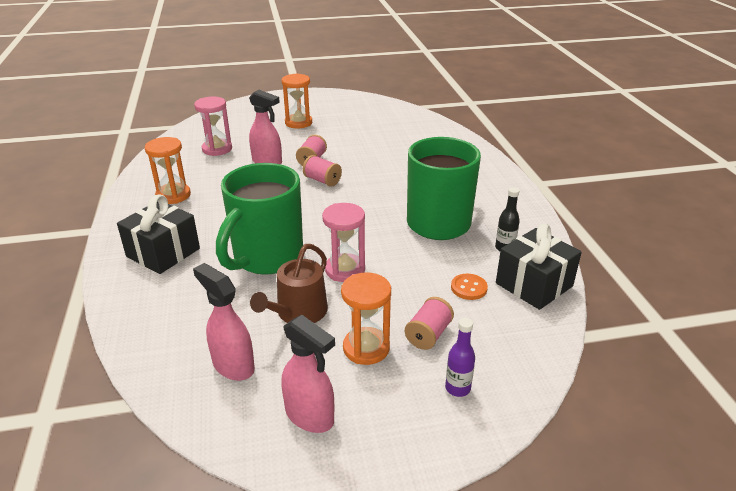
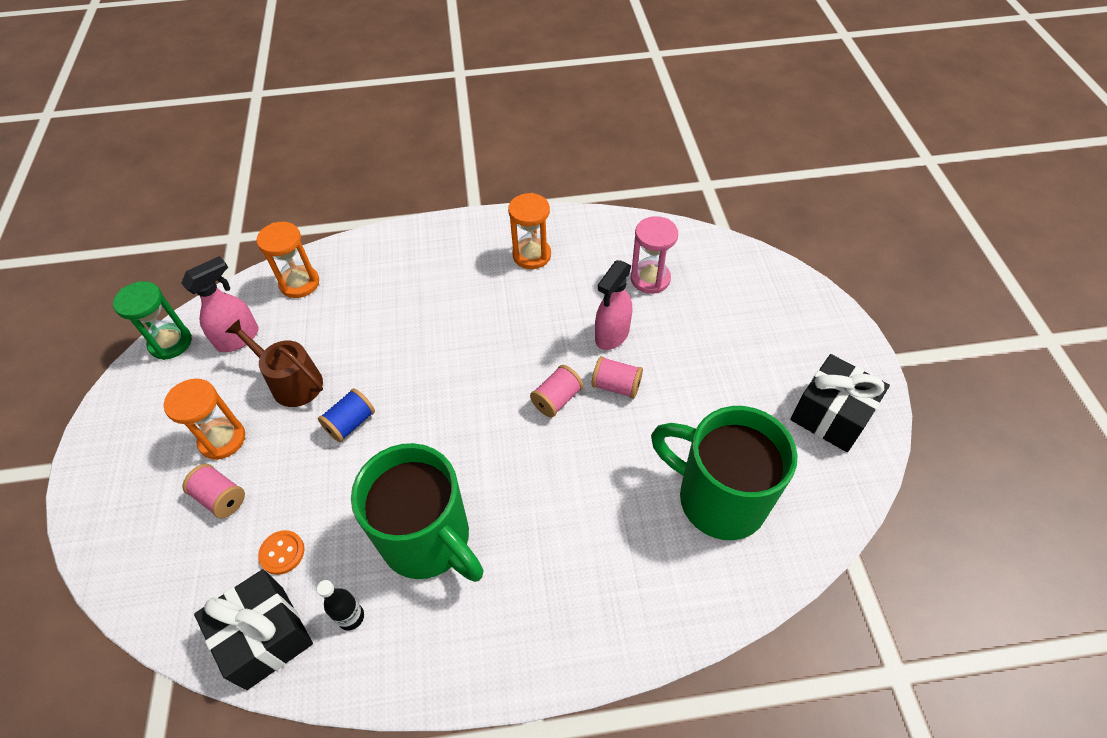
camera: 95 degrees right, 20 degrees up
black gift [117,194,200,274] -> black gift moved to [790,354,890,452]
green mug [216,163,303,275] -> green mug moved to [651,406,797,540]
orange hourglass [281,73,312,129] -> orange hourglass moved to [256,222,319,298]
pink spray bottle [282,315,335,433] -> none
pink hourglass [322,203,365,282] -> blue spool [318,388,375,442]
purple bottle [445,318,475,397] -> none
none -> green hourglass [113,281,192,360]

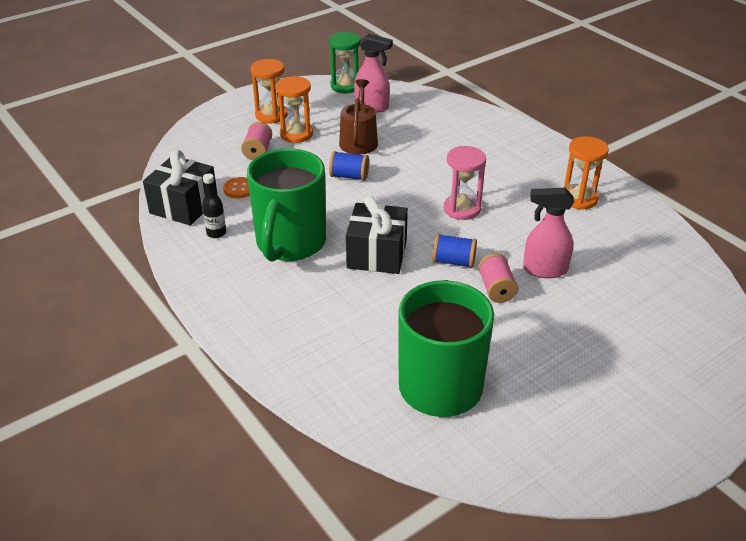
camera: 60 degrees right, 15 degrees down
orange hourglass [256,222,319,298] -> orange hourglass moved to [251,59,288,123]
pink spool [530,365,583,418] -> blue spool [432,234,477,268]
pink hourglass [631,216,678,294] -> pink hourglass moved to [444,146,486,220]
black gift [790,354,890,452] -> black gift moved to [346,196,408,274]

